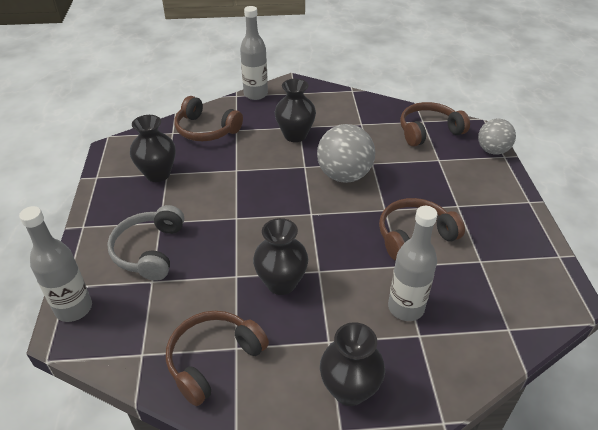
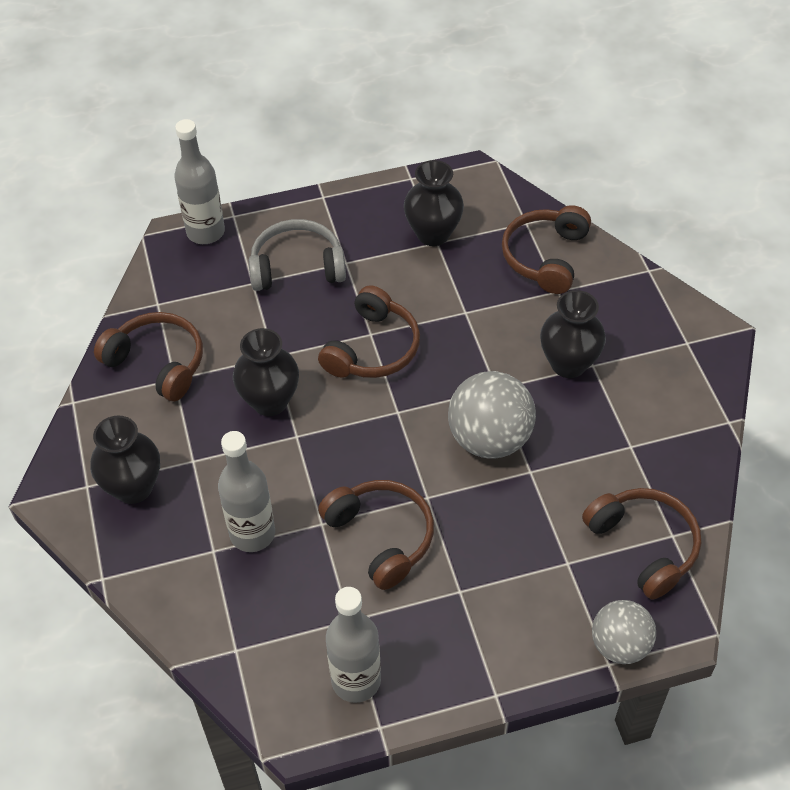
camera: 80 degrees right, 10 degrees up
grey bottle [240,6,268,100] -> grey bottle moved to [326,587,381,703]
none -> brown headphones [318,285,420,378]

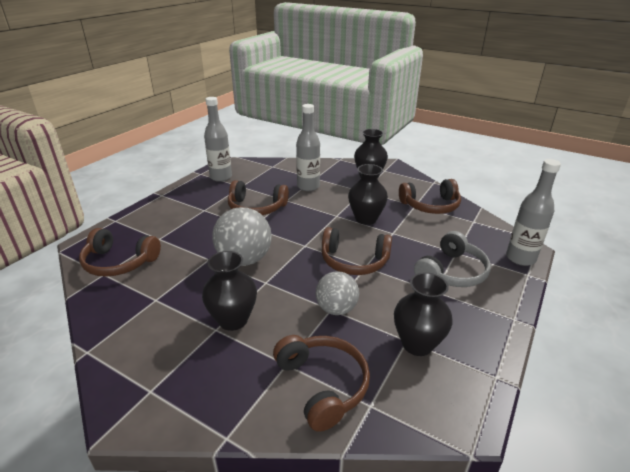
camera: 135 degrees right, 20 degrees down
brown headphones [318,285,420,378] -> brown headphones turned 60 degrees counterclockwise [322,227,392,275]
grey ball [592,600,656,664] -> grey ball moved to [316,271,359,315]

